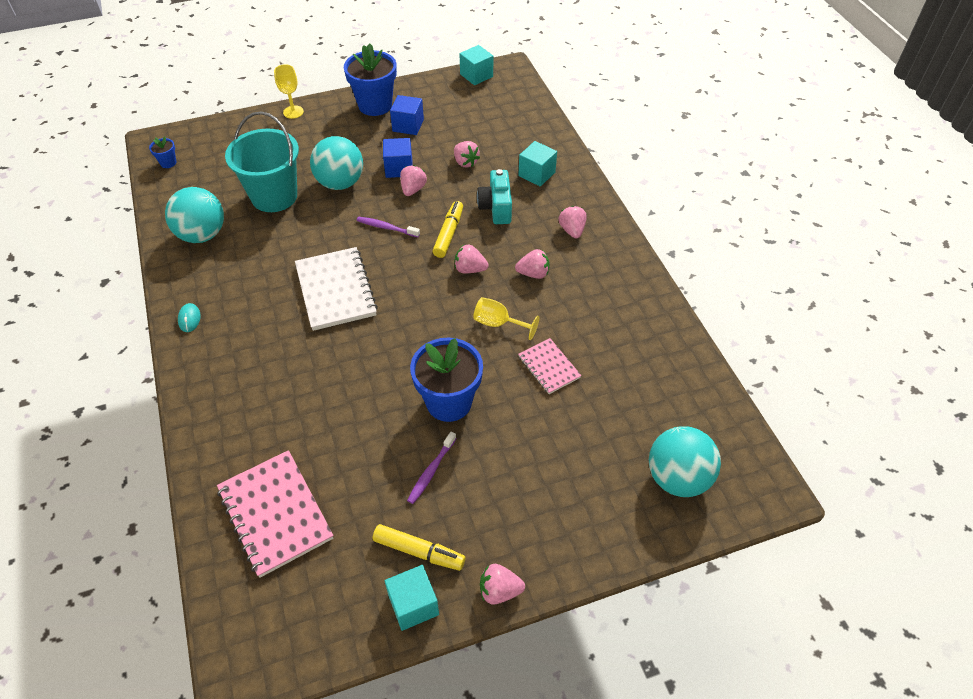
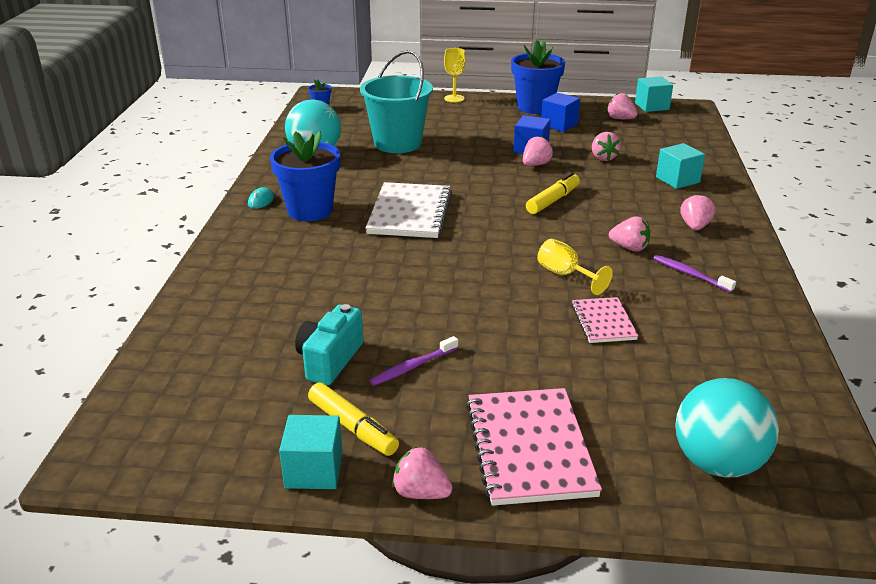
camera: 25 degrees right, 20 degrees down
pink notebook [217,450,333,578] -> pink notebook moved to [466,388,602,506]
turquoise ball [310,136,363,190] -> none
purple toothbrush [356,217,420,237] -> purple toothbrush moved to [653,255,736,293]
blue flower pot [410,338,483,422] -> blue flower pot moved to [270,131,340,221]
pink strawberry [455,244,489,273] -> pink strawberry moved to [607,93,638,119]
turquoise camera [477,169,512,224] -> turquoise camera moved to [295,304,363,385]

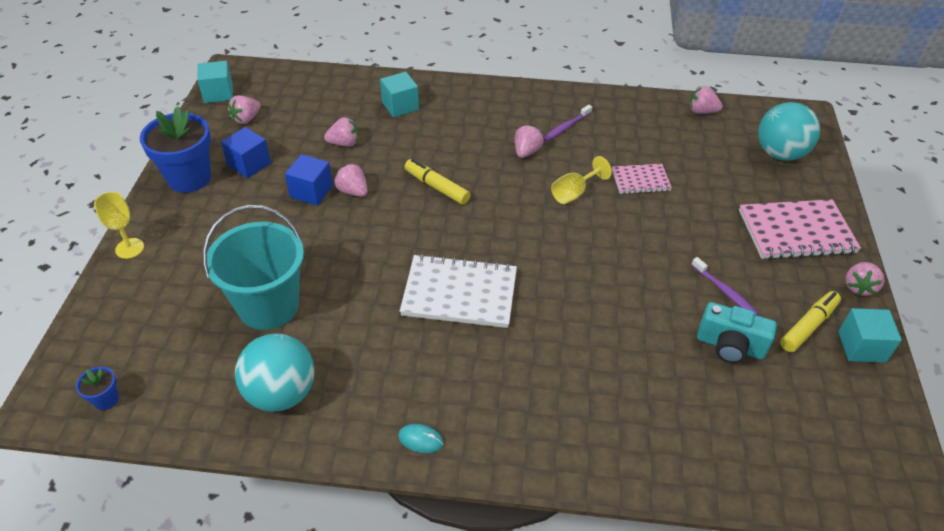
camera: 90 degrees left, 15 degrees up
blue flower pot [270,131,340,221] -> none
pink strawberry [681,194,715,230] -> pink strawberry moved to [689,86,723,114]

